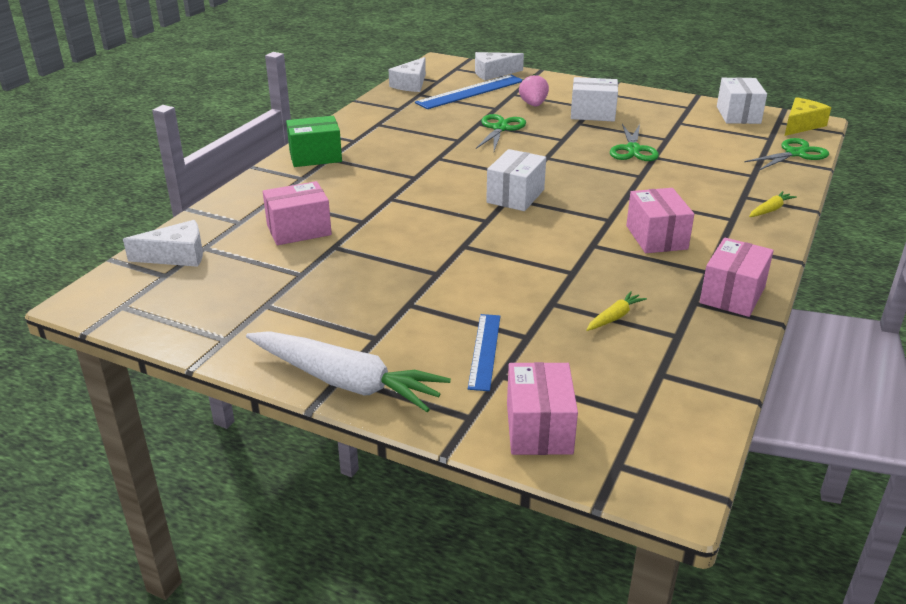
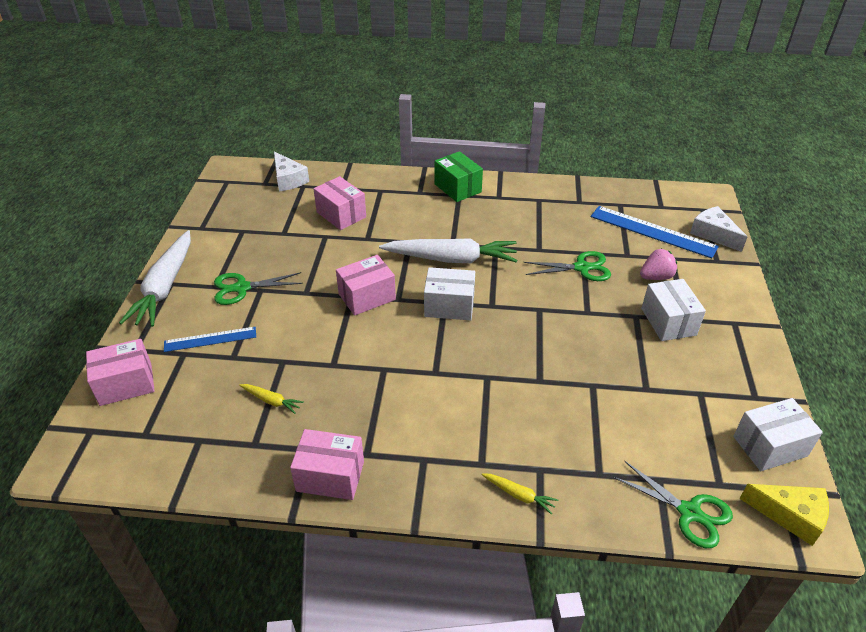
camera: 70 degrees right, 10 degrees up
white cheese [389,57,426,92] -> none
green scissors [610,124,659,161] -> green scissors moved to [214,272,303,305]
pink box [626,188,694,253] -> pink box moved to [336,255,396,316]
none -> white carrot [379,238,517,263]

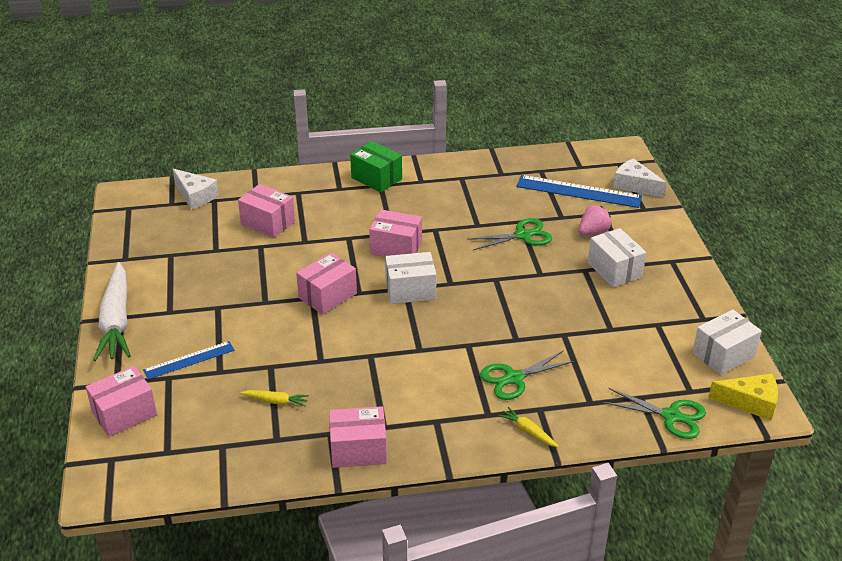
camera: 15 degrees left, 5 degrees down
green scissors [214,272,303,305] -> green scissors moved to [480,350,575,400]
white carrot [379,238,517,263] -> pink box [369,209,422,257]
yellow carrot [482,473,558,514] -> yellow carrot turned 150 degrees counterclockwise [498,407,559,447]

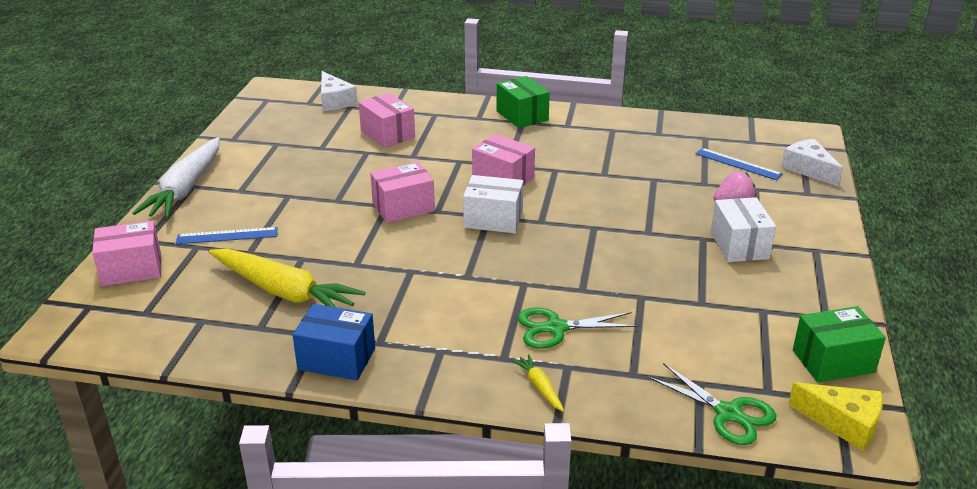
camera: 20 degrees right, 5 degrees down
yellow carrot [240,390,309,407] -> yellow carrot [209,249,366,307], size x2.35
pink box [329,406,387,468] -> blue box [293,304,375,380]
green scissors [467,218,552,250] -> none
blue ruler [516,175,642,208] -> blue ruler [695,148,783,180], size x0.61
white box [692,310,762,375] -> green box [793,306,886,383]

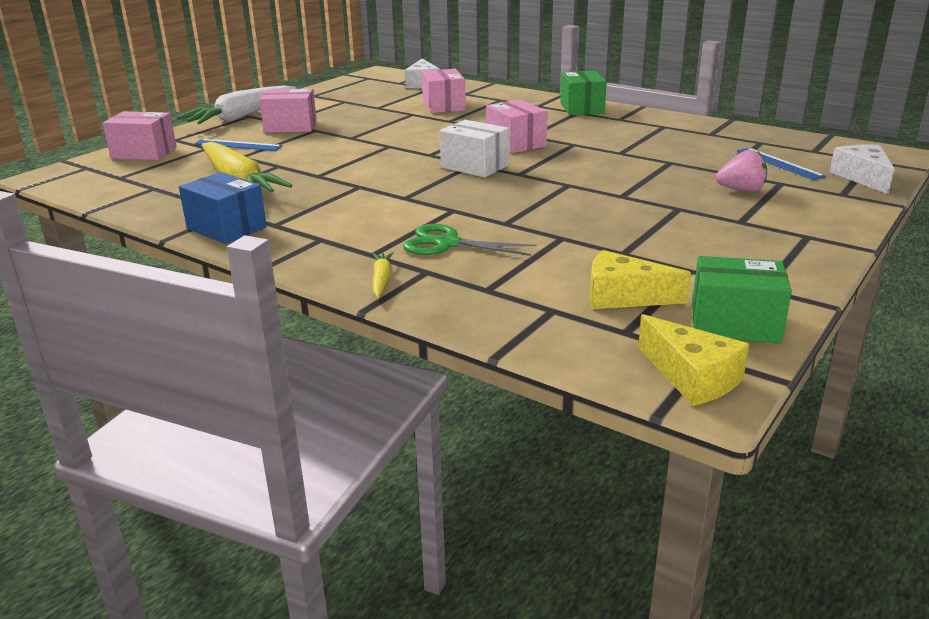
camera: 25 degrees right, 5 degrees down
pink box [370,162,435,223] -> pink box moved to [259,88,317,133]
green scissors [648,363,777,445] -> none
white box [711,197,776,262] -> none
none -> yellow cheese [590,250,691,309]

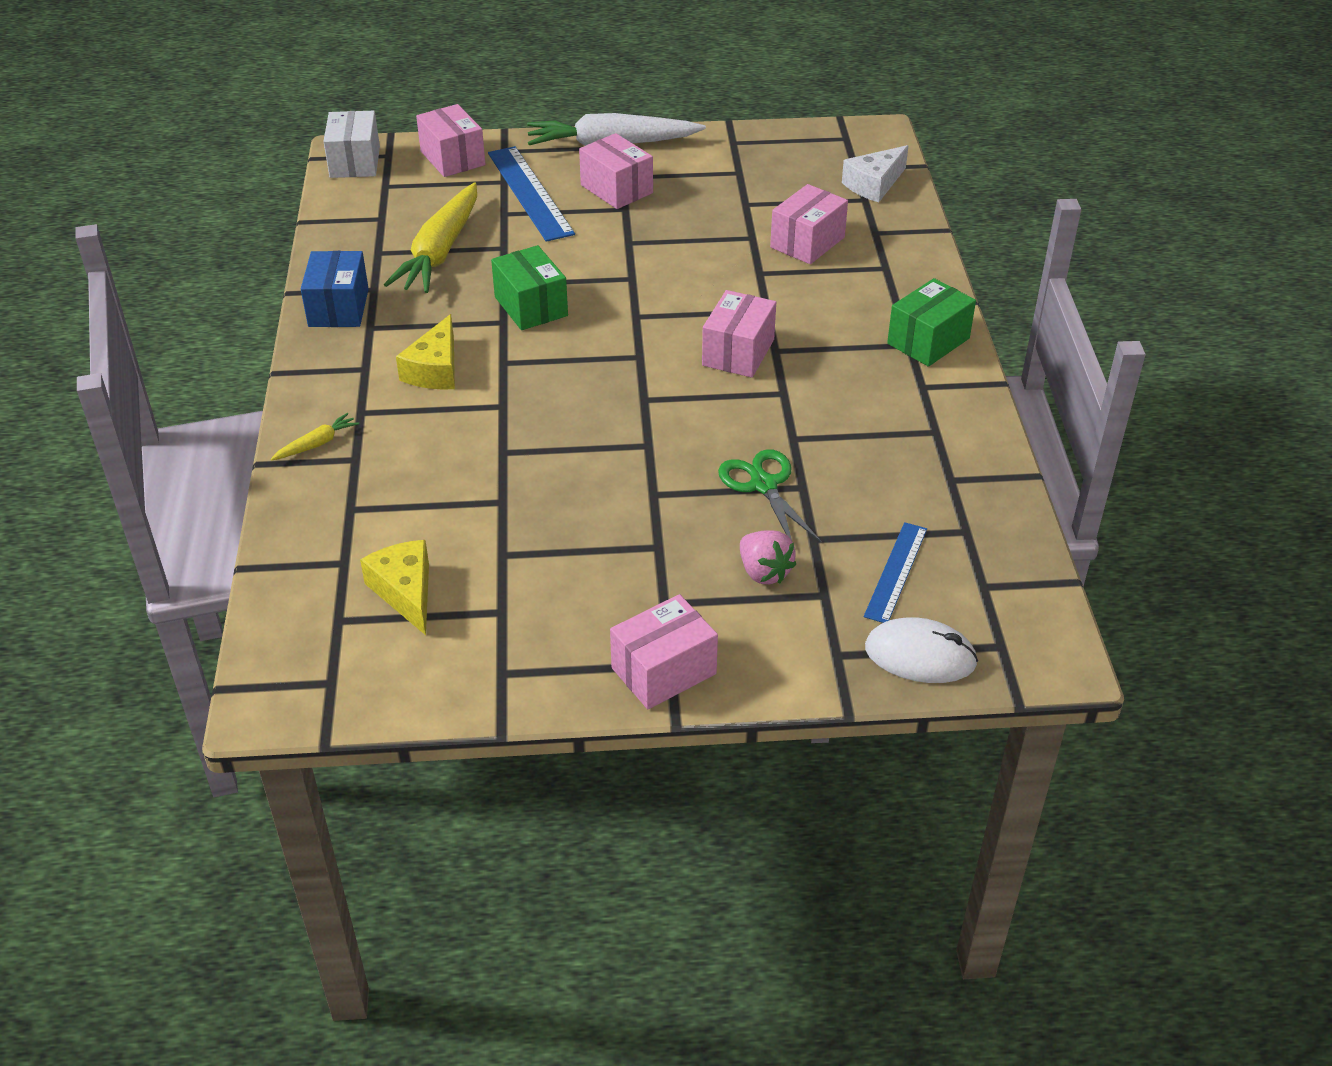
camera: 50 degrees right, 15 degrees up
blue ruler [194,139,283,151] -> blue ruler [488,146,575,242], size x1.64
green scissors [403,224,537,256] -> green scissors moved to [718,449,821,542]
white box [440,120,509,178] -> white box moved to [323,111,380,178]
yellow cheese [638,314,749,406] -> yellow cheese moved to [396,314,455,389]
green box [692,256,792,344] -> green box moved to [491,245,568,330]
white cheese [830,145,894,194] -> white mouse [865,617,978,683]
none -> pink box [610,594,718,709]

